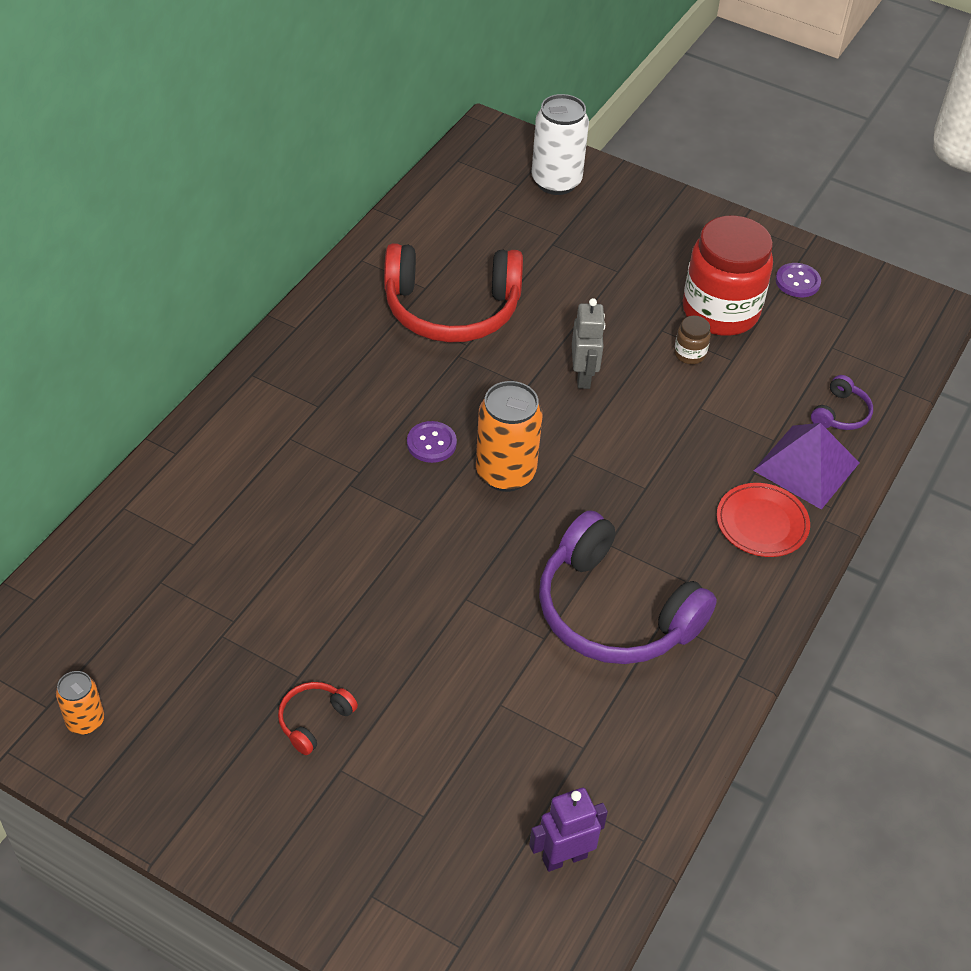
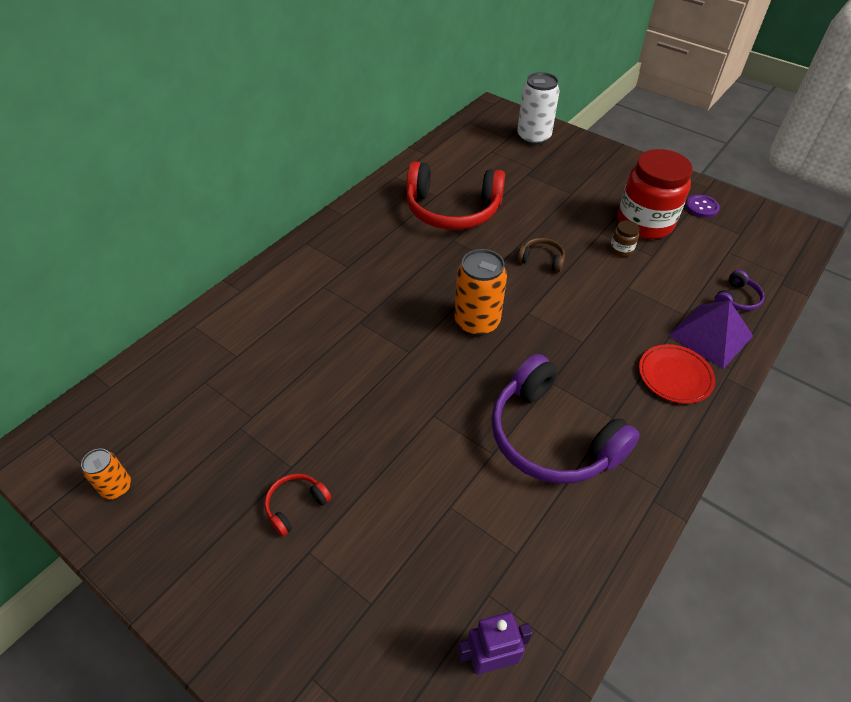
camera: 10 degrees right, 0 degrees up
purple button [407,421,457,463] -> none
grey robot [572,298,605,389] -> brown headphones [518,238,565,272]

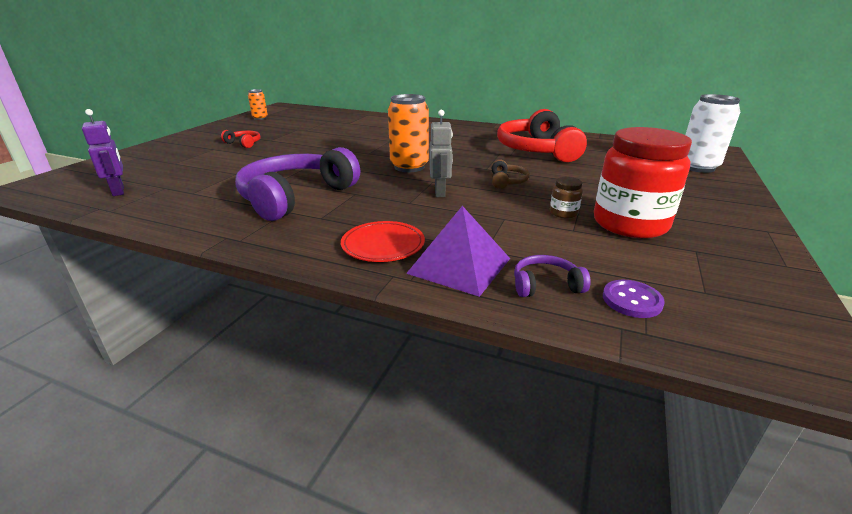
camera: 75 degrees right, 20 degrees down
purple button [685,195,720,218] -> purple button moved to [603,280,665,318]
purple headphones [714,270,765,311] -> purple headphones turned 150 degrees clockwise [514,255,591,297]
none -> grey robot [430,110,453,197]

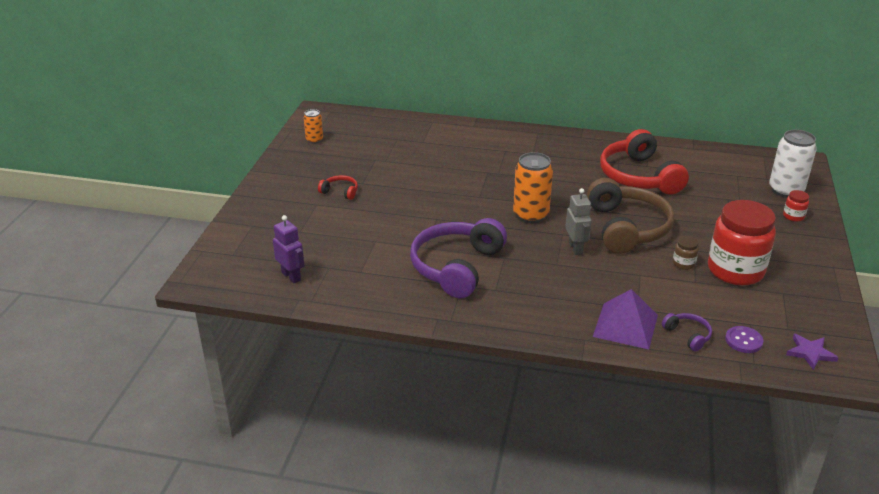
camera: 10 degrees left, 5 degrees up
red plate [341,221,425,262] -> none
brown headphones [491,159,530,189] -> brown headphones [587,178,675,254], size x2.34
purple headphones [514,255,591,297] -> purple headphones turned 75 degrees clockwise [662,313,712,351]
none -> red jar [783,190,809,222]
none -> purple star [786,334,839,370]

